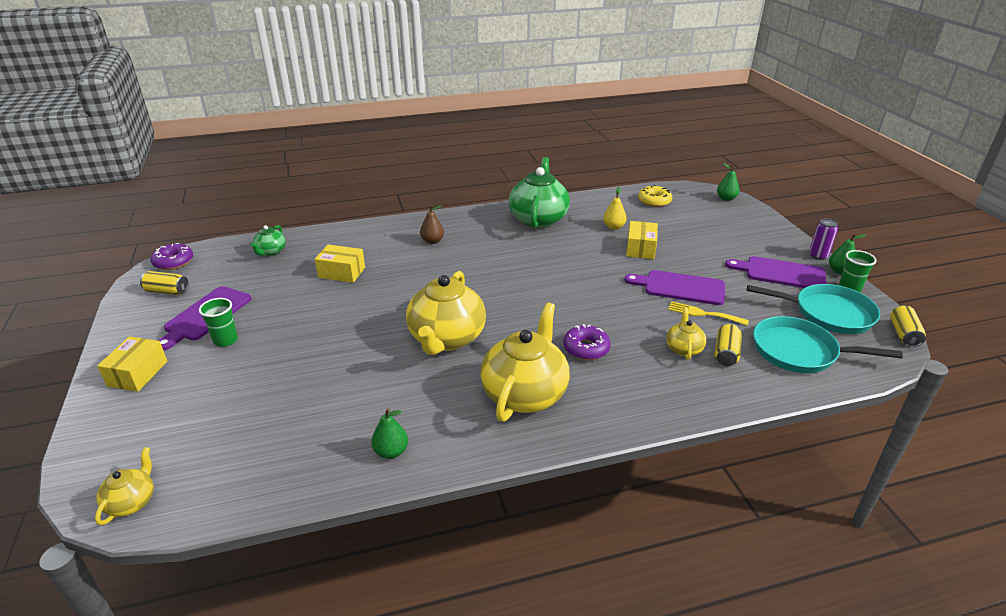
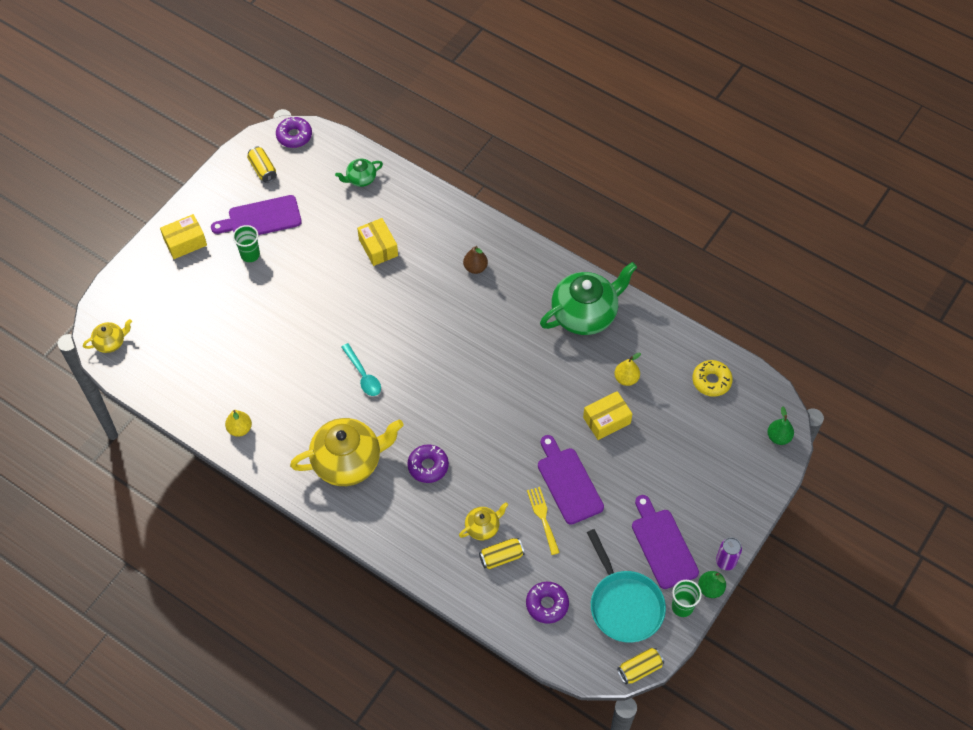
camera: 50 degrees right, 25 degrees up
green pear [371,408,408,459] -> yellow pear [225,410,252,437]
yellow teapot [406,271,486,355] -> turquoise spoon [341,343,381,396]
turquoise pan [753,316,903,373] -> purple donut [526,582,569,624]

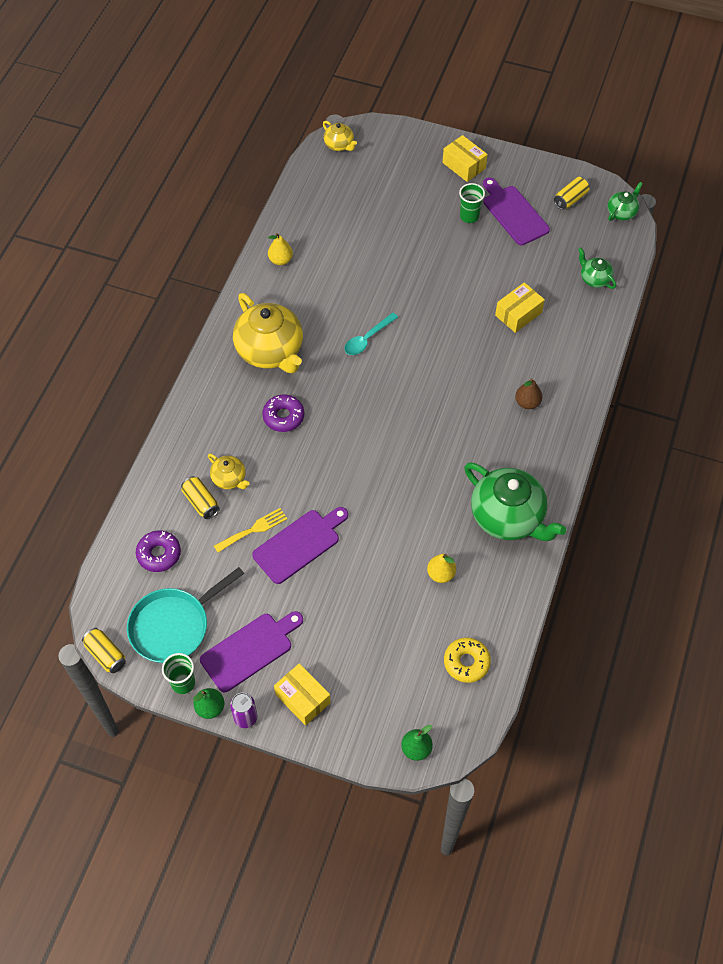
camera: 75 degrees right, 0 degrees up
purple donut [276,117,312,148] -> green teapot [608,182,643,221]
yellow box [583,391,633,440] -> yellow box moved to [274,663,331,726]

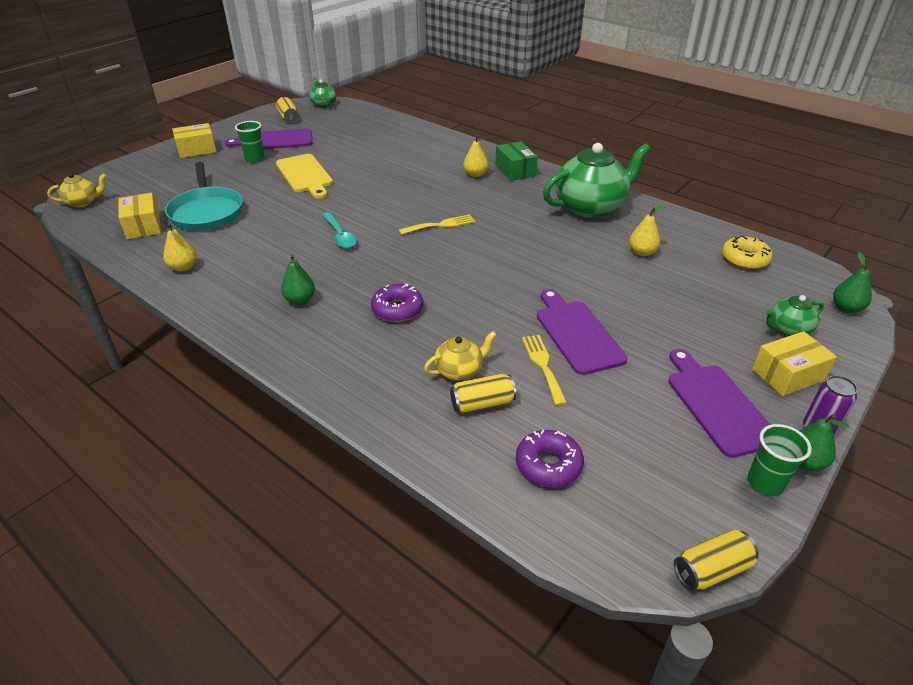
camera: 70 degrees left, 20 degrees down
turquoise pan [127,567,244,663] -> turquoise pan moved to [165,162,243,231]
yellow teapot [233,293,303,373] -> green pear [281,255,315,305]
yellow box [495,282,545,333] -> yellow box moved to [119,193,161,239]
brown pear [515,378,542,409] -> yellow pear [463,135,489,177]
green teapot [578,248,616,289] -> green teapot moved to [766,295,824,336]
none -> yellow cutting board [276,154,333,199]
none -> yellow fork [399,214,475,235]
none -> green box [495,141,538,181]

